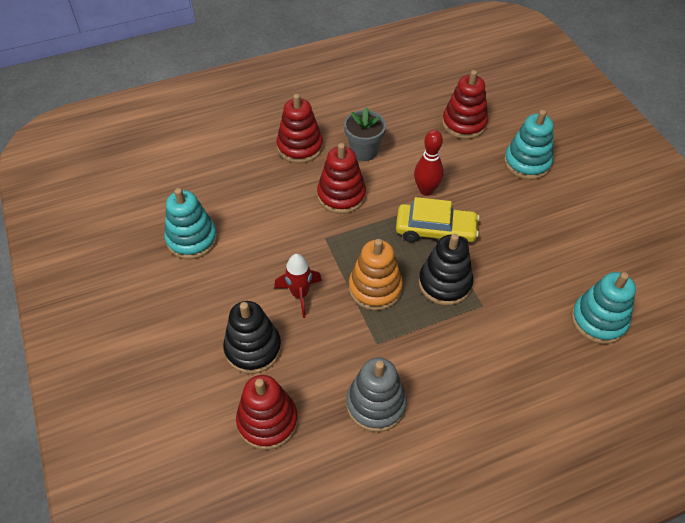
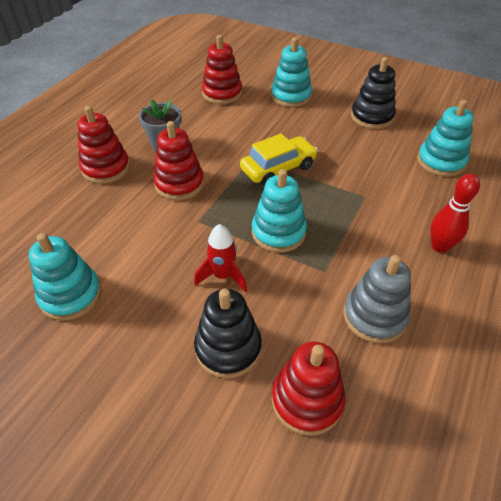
camera: 40 degrees left, 5 degrees down
orange stacking toy [349,239,403,311] -> turquoise stacking toy [252,169,307,253]
red bowling pin [414,130,444,196] -> red bowling pin moved to [430,173,480,253]
black stacking toy [419,234,473,305] -> black stacking toy moved to [351,57,396,129]

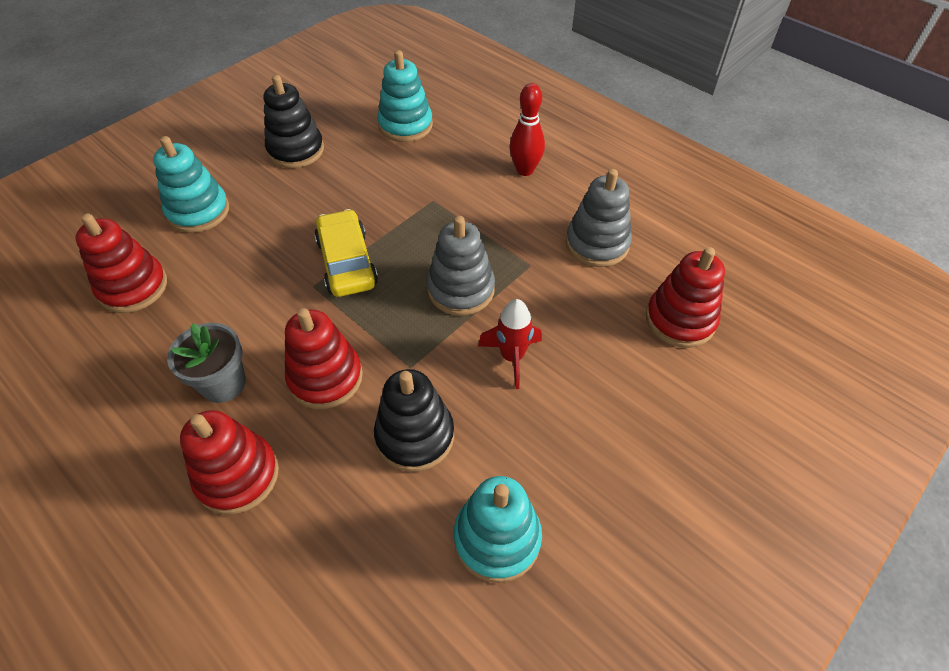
camera: 75 degrees left, 5 degrees up
black stacking toy [194,289,262,378] -> black stacking toy moved to [374,369,454,472]
turquoise stacking toy [252,169,307,253] -> grey stacking toy [427,216,495,316]

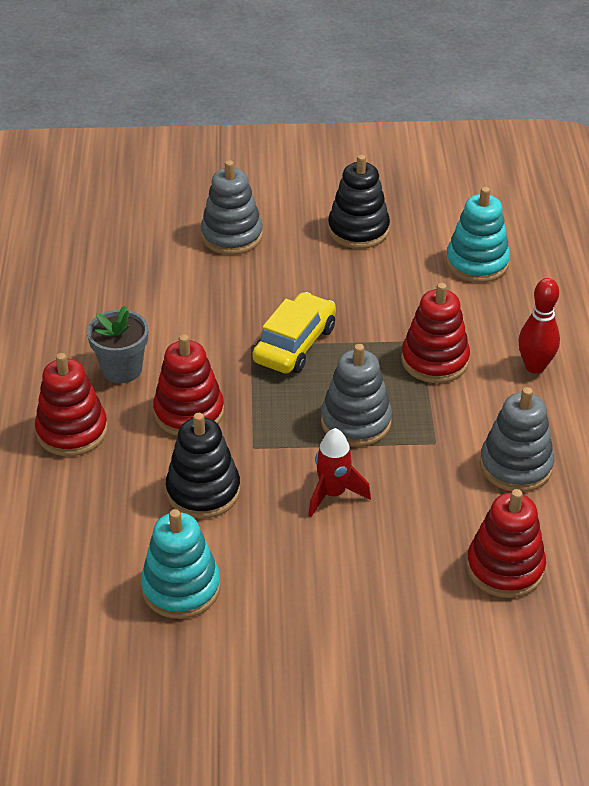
camera: 45 degrees right, 10 degrees down
red stacking toy [75,213,167,313] -> red stacking toy moved to [401,283,470,383]
turquoise stacking toy [153,136,229,233] -> grey stacking toy [201,160,263,255]

